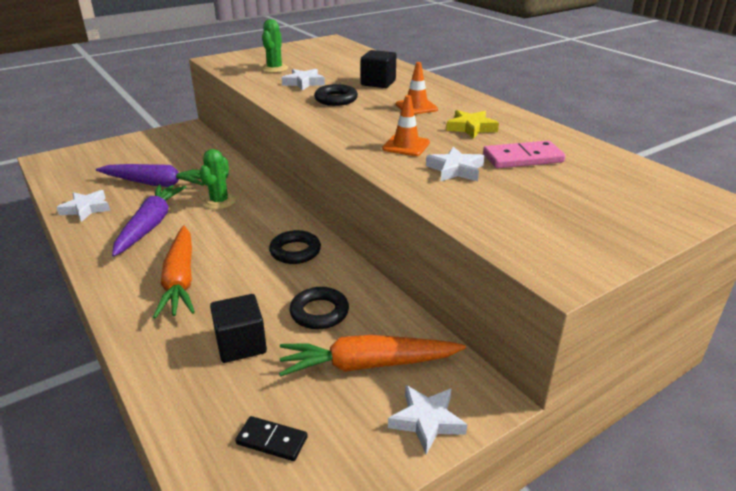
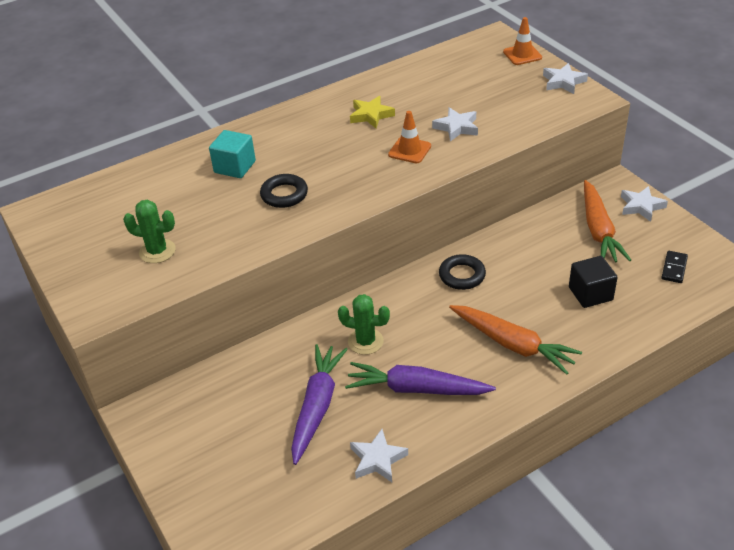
camera: 85 degrees left, 10 degrees up
orange carrot [153,226,195,319] -> orange carrot turned 45 degrees clockwise [449,305,582,375]
white star [281,69,325,91] -> white star moved to [543,63,588,94]
black ring [289,287,349,329] -> none
black cube [361,50,396,88] -> turquoise cube [209,130,256,178]
orange traffic cone [396,62,438,114] -> orange traffic cone moved to [503,17,542,65]
pink domino [483,141,565,168] -> none

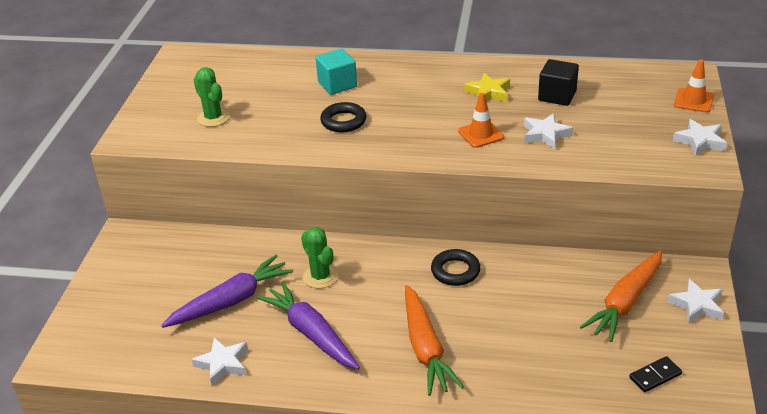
camera: 40 degrees right, 5 degrees down
black cube [569,256,618,308] -> black cube moved to [538,59,579,106]

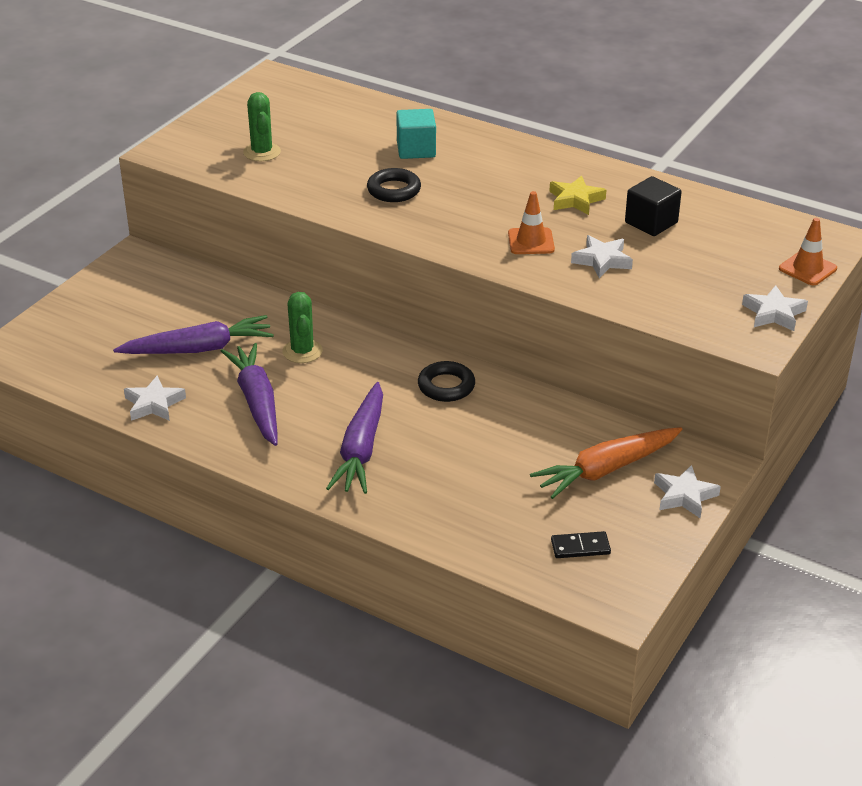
camera: 20 degrees right, 0 degrees up
orange carrot [405,285,464,396] -> purple carrot [326,382,383,494]

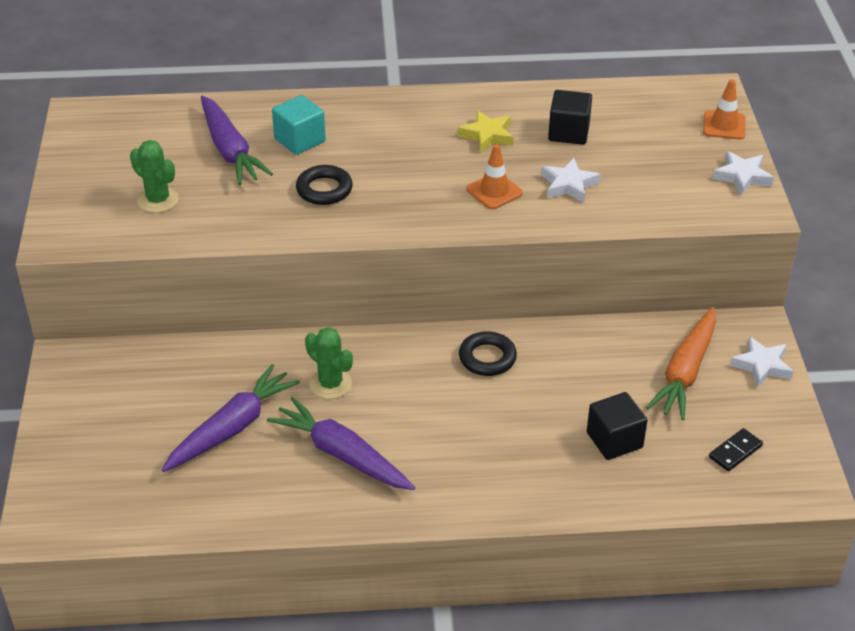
camera: 35 degrees left, 5 degrees up
white star [124,375,186,421] -> none
purple carrot [326,382,383,494] -> purple carrot moved to [201,96,273,185]
none -> black cube [587,392,648,460]

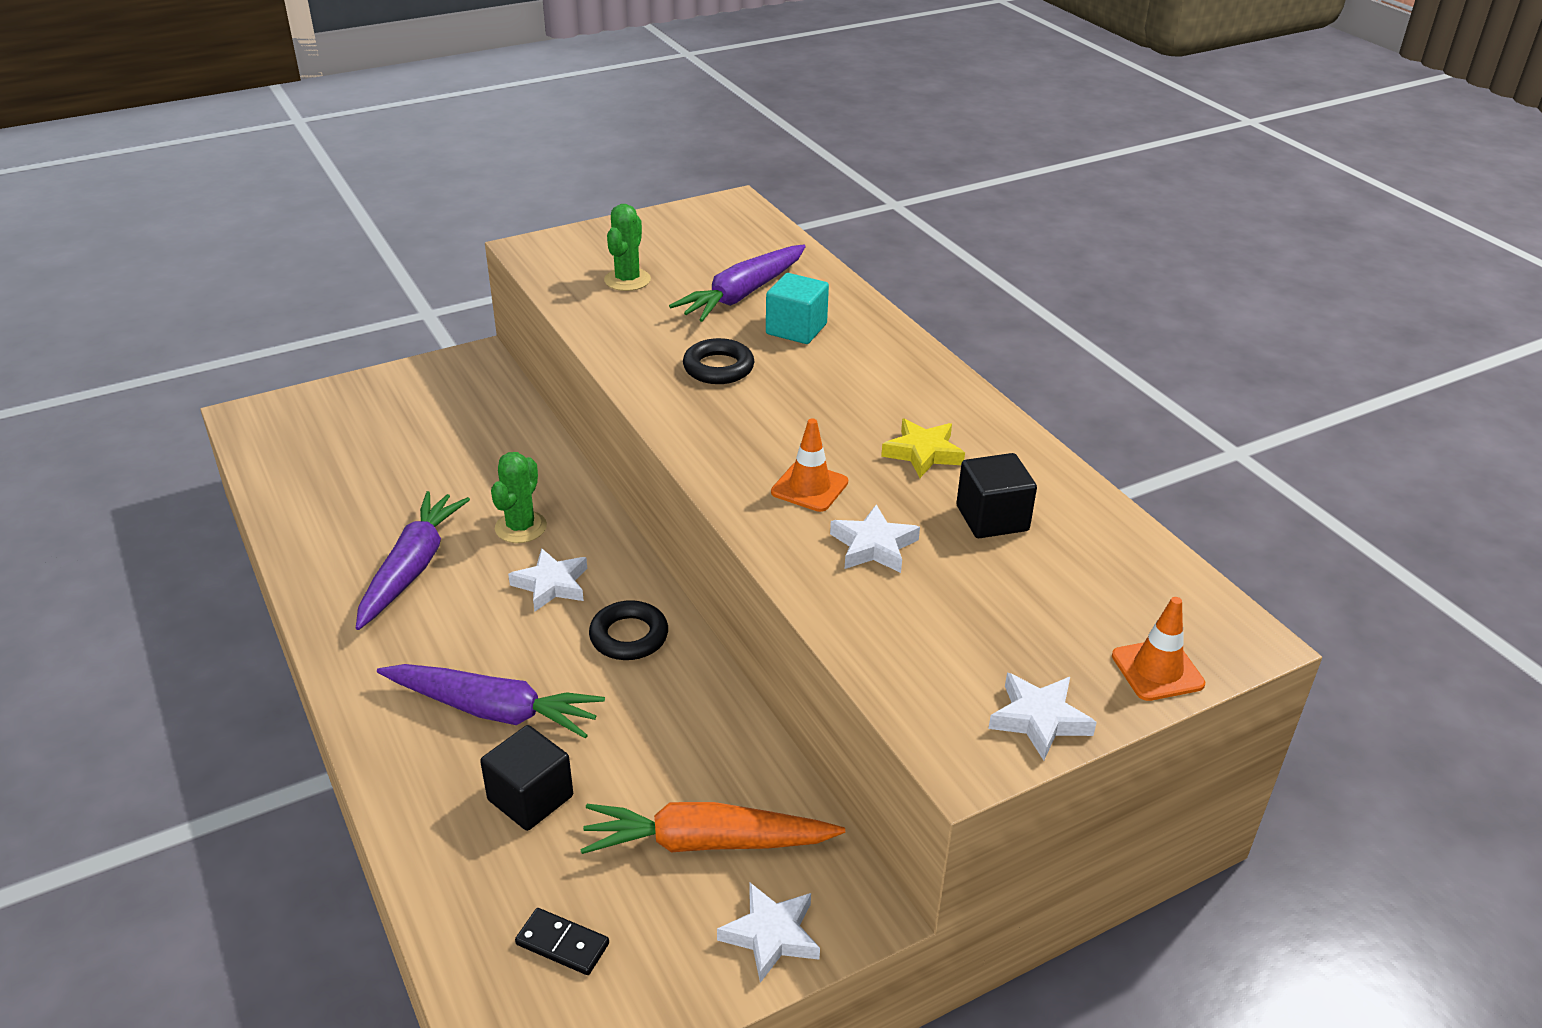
camera: 65 degrees right, 5 degrees down
purple carrot [162,364,300,472] -> purple carrot moved to [377,664,605,738]
none -> white star [508,548,587,612]

